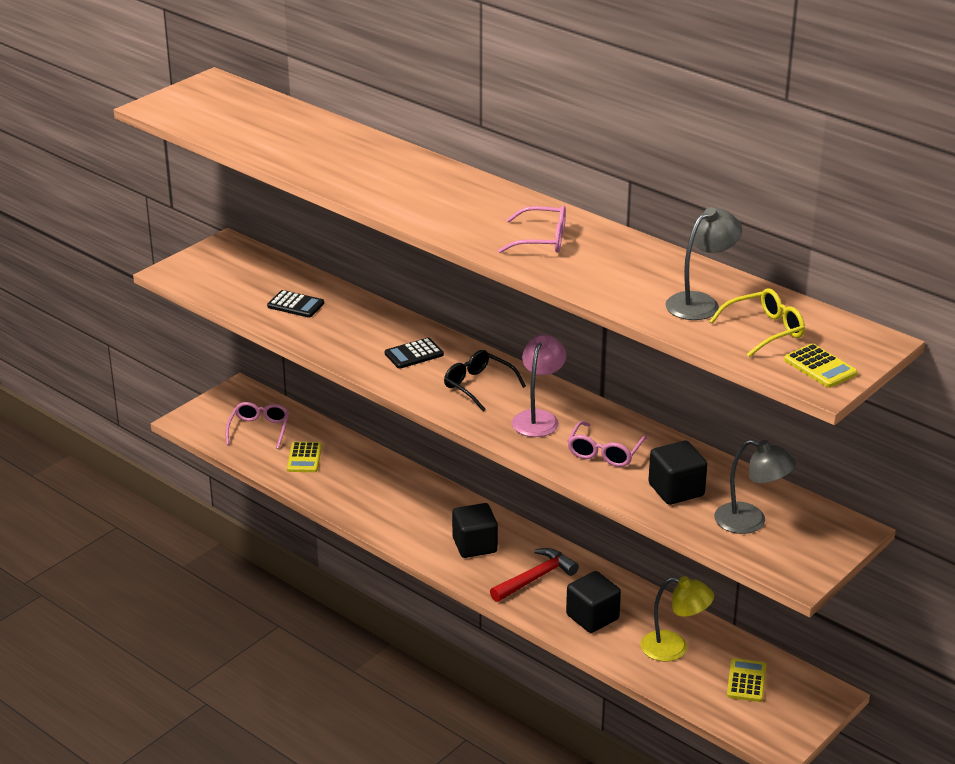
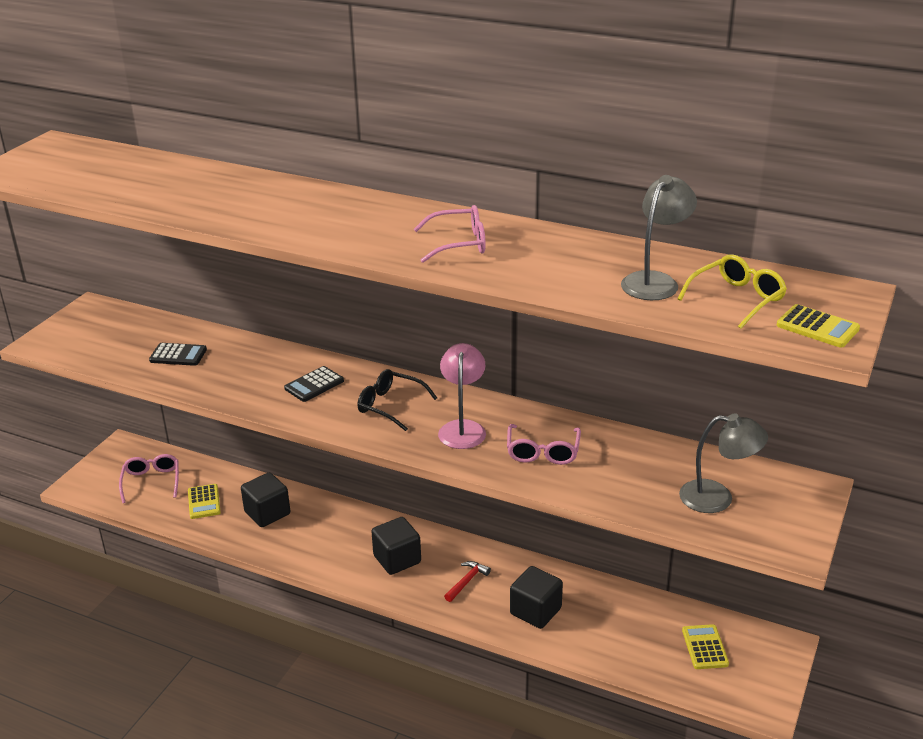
camera: 15 degrees left, 0 degrees up
red hammer [490,548,579,602] -> red hammer [444,561,491,602], size x0.62
yellow lamp [641,576,714,662] -> none
black cube [648,440,707,505] -> black cube moved to [241,472,290,527]

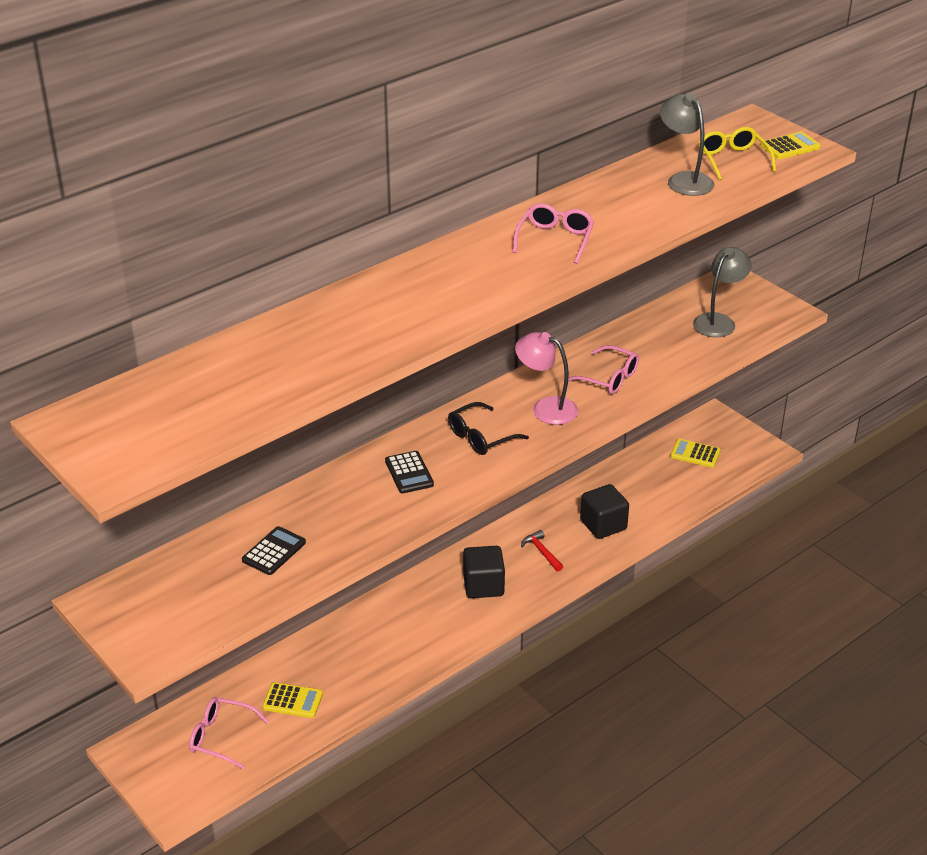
camera: 65 degrees left, 5 degrees up
black cube [241,472,290,527] -> none

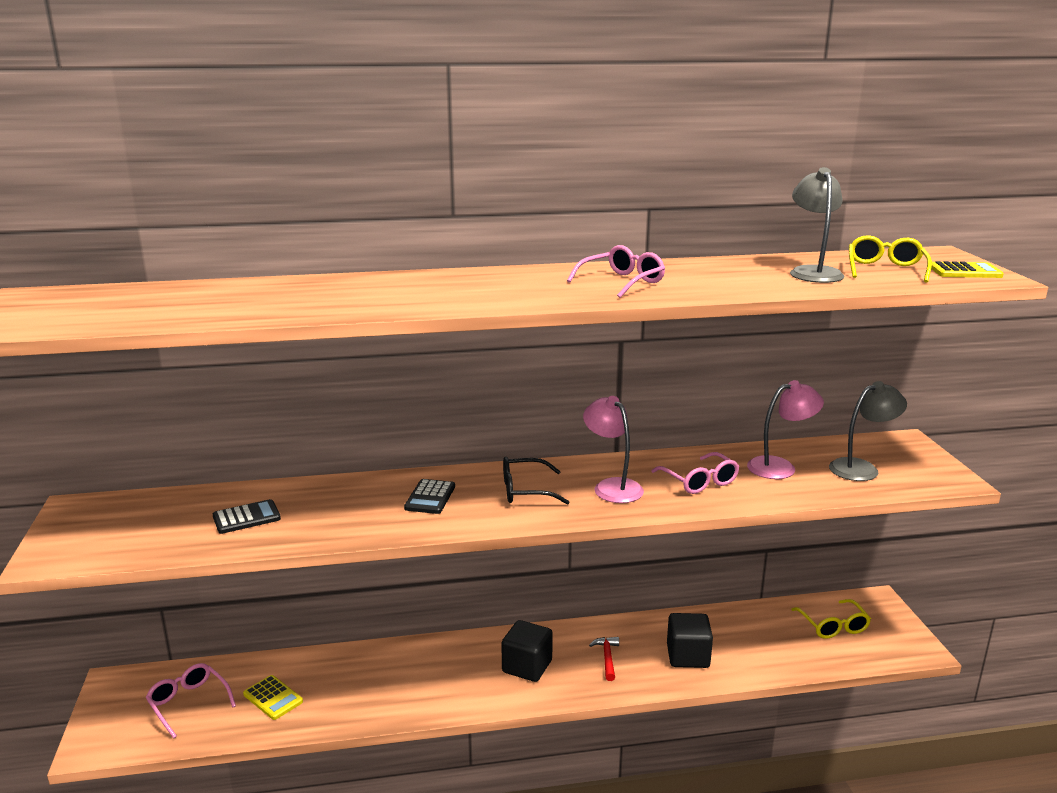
camera: 30 degrees right, 15 degrees down
yellow calculator [670,439,721,468] -> yellow glasses [791,599,871,639]
none -> pink lamp [747,380,824,479]

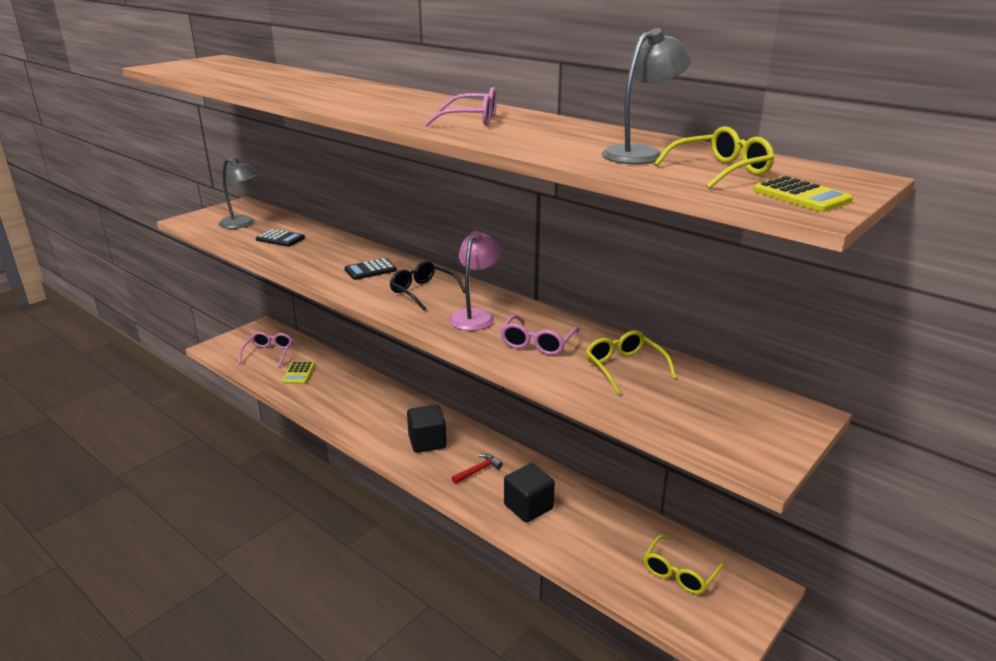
camera: 50 degrees right, 5 degrees up
pink lamp [747,380,824,479] -> yellow glasses [586,330,677,394]
grey lamp [829,381,907,481] -> grey lamp moved to [219,158,259,229]

